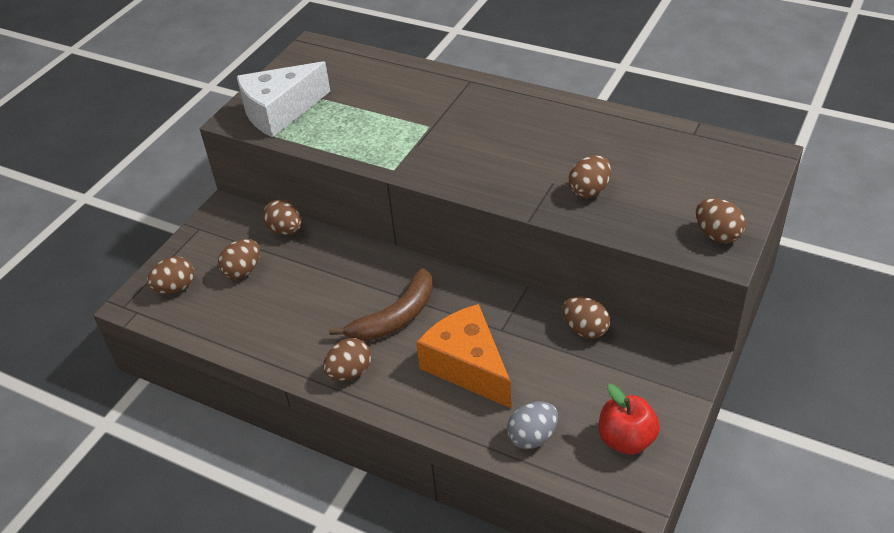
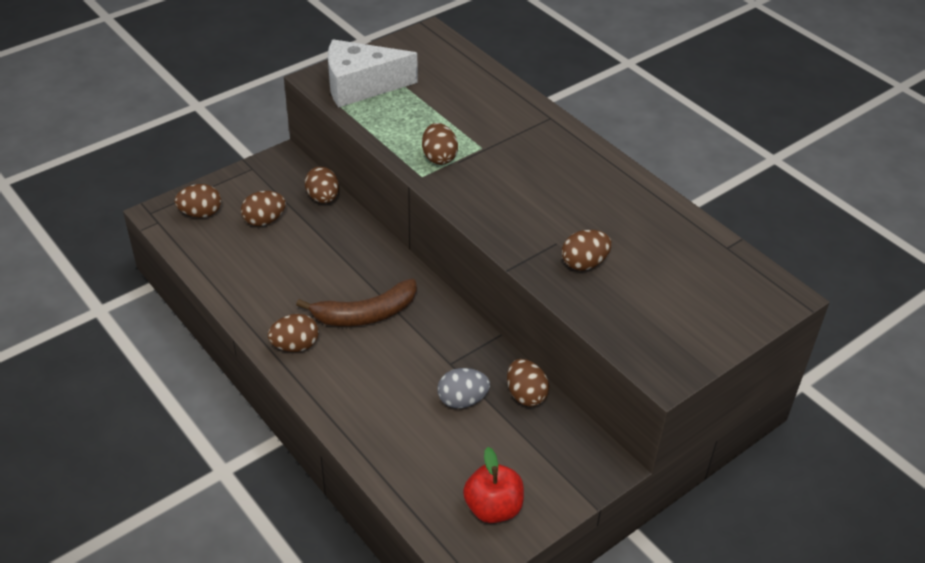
camera: 20 degrees right, 0 degrees up
orange cheese [416,304,511,408] -> none
grey egg [507,402,558,449] -> grey egg moved to [437,368,490,408]
brown egg [696,198,746,243] -> brown egg moved to [422,123,458,165]

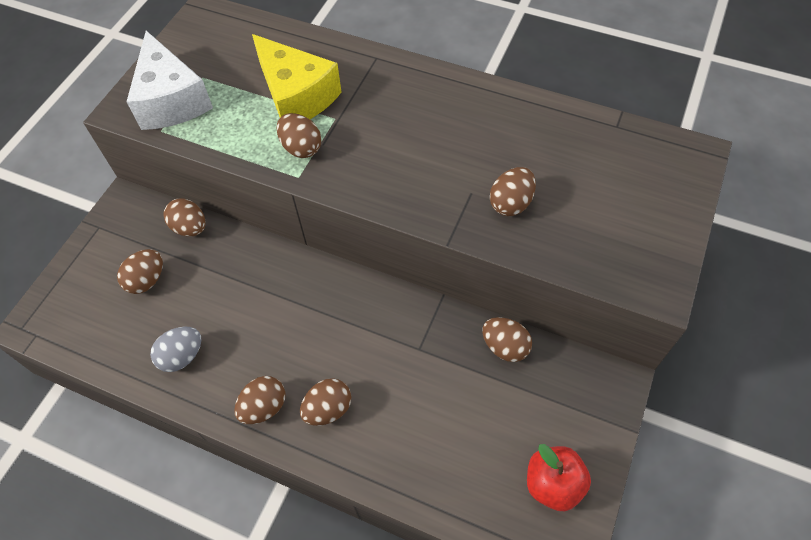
camera: 25 degrees left, 15 degrees up
brown egg [174,184,221,218] -> brown egg moved to [300,378,351,426]
brown banana [296,278,417,326] -> none
white cheese [328,39,417,107] -> white cheese turned 75 degrees counterclockwise [127,31,213,130]
grey egg [437,368,490,408] -> grey egg moved to [150,326,201,372]
none -> yellow cheese [252,34,342,119]

